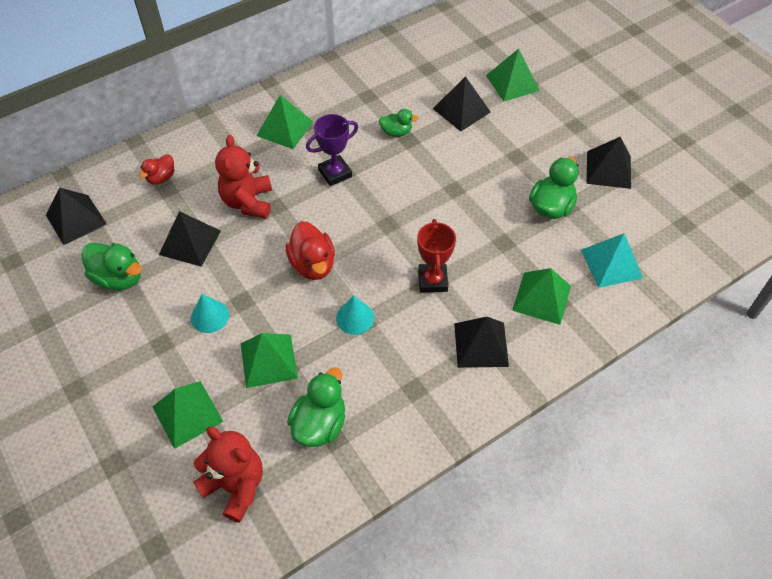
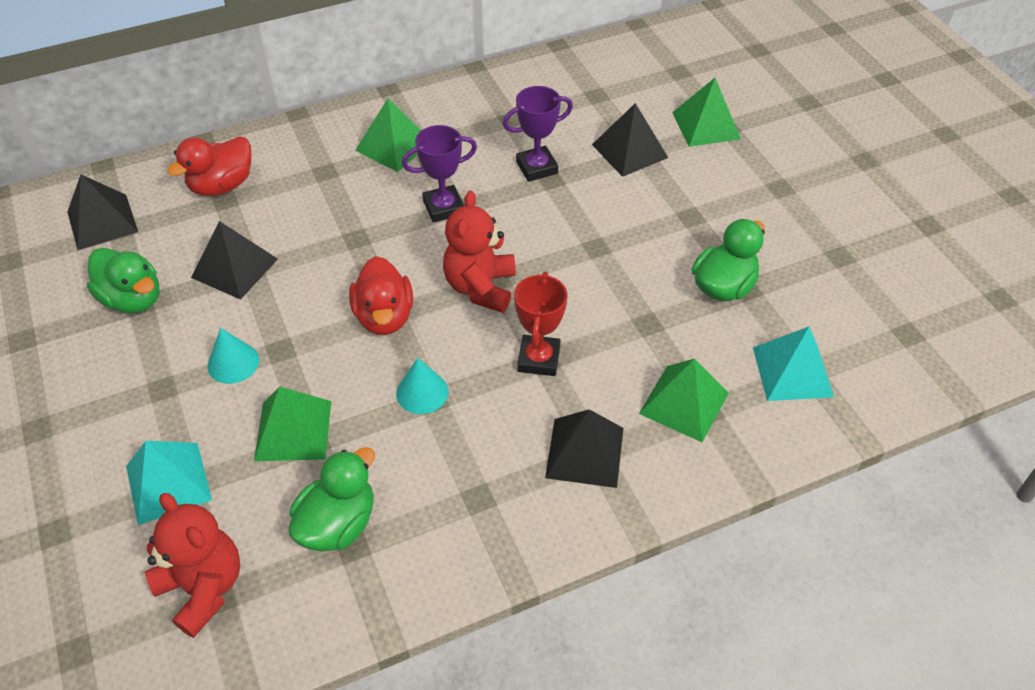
camera: 10 degrees right, 5 degrees down
red duck [139,154,175,184] -> red duck [167,136,251,196], size x1.65
green pyramid [152,381,223,449] -> turquoise pyramid [126,441,212,525]
red teddy bear [215,135,272,219] -> red teddy bear moved to [443,191,516,313]
green duck [379,109,419,137] -> purple trophy [503,86,573,182]
black pyramid [587,137,631,189] -> none

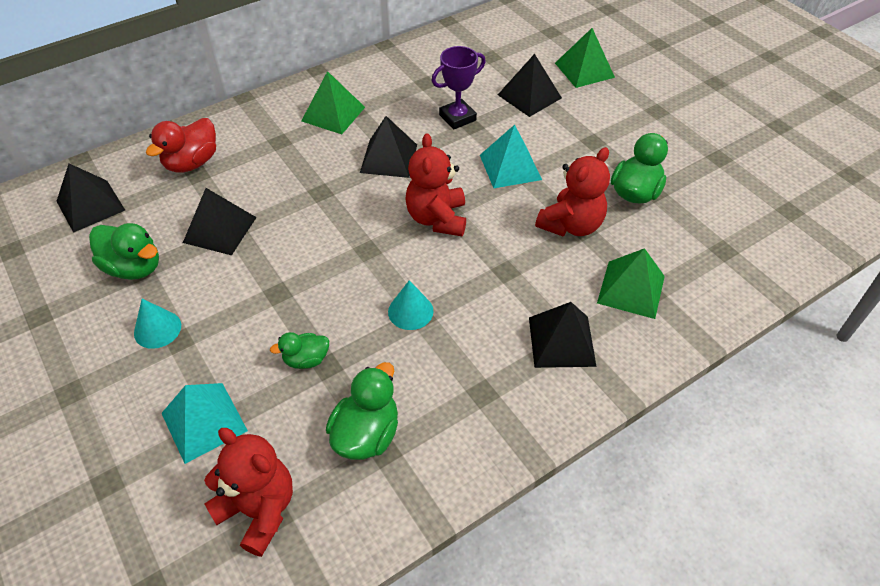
camera: 10 degrees left, 0 degrees up
turquoise cone [208,328,259,384] -> turquoise cone moved to [134,299,181,349]
green pyramid [254,387,331,461] -> green duck [270,332,329,369]
red duck [349,256,413,335] -> none
purple trophy [402,125,477,223] -> black pyramid [360,116,417,178]
red trophy [514,272,567,376] -> none
turquoise pyramid [753,327,834,401] -> turquoise pyramid moved to [480,125,542,188]
none -> red teddy bear [535,147,610,236]

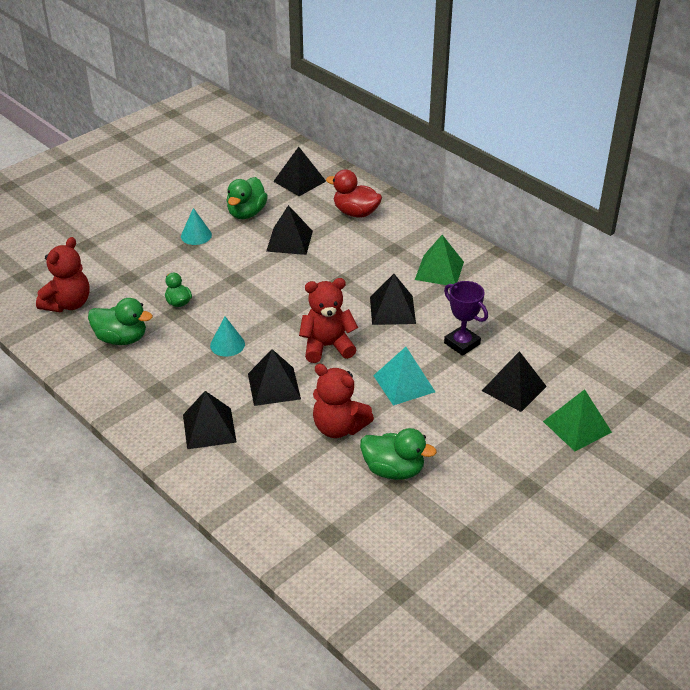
camera: 80 degrees right, 10 degrees down
turquoise pyramid [161,383,248,464] -> none
green pyramid [597,248,665,319] -> none
none -> black pyramid [248,349,301,406]

